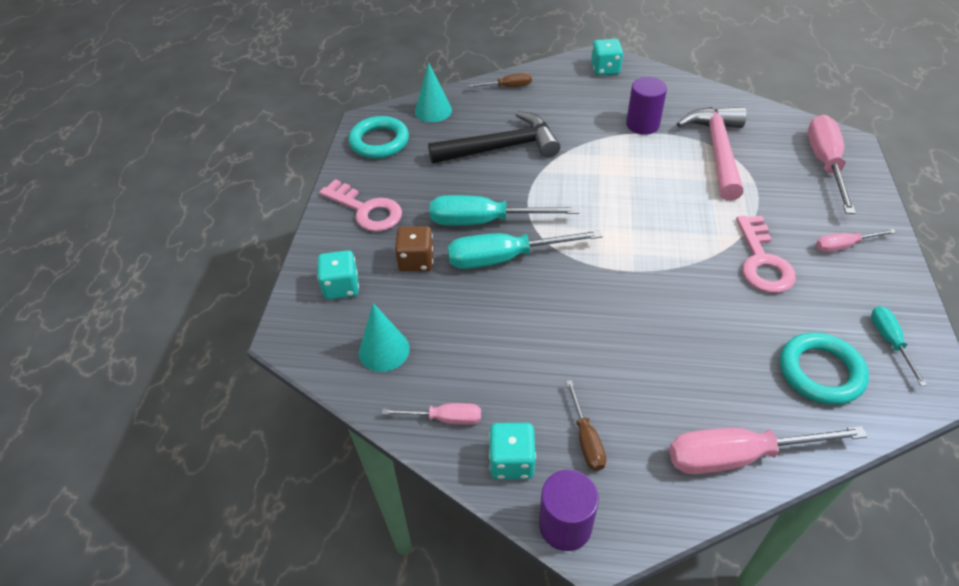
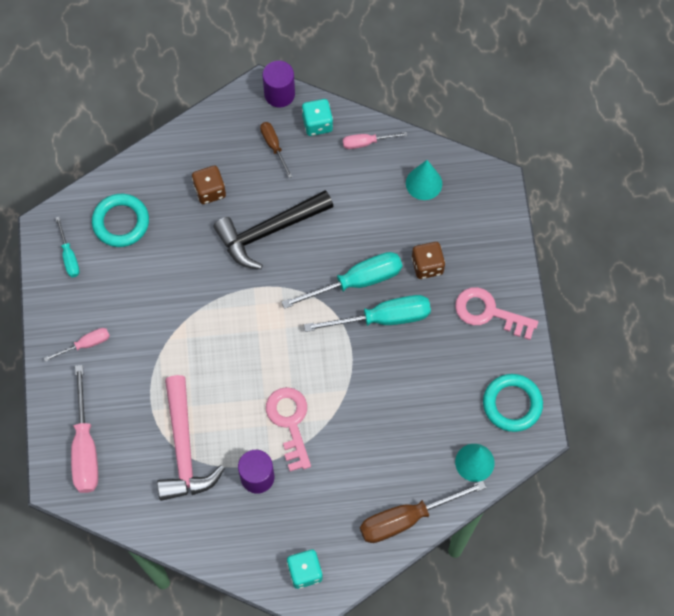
camera: 165 degrees right, 20 degrees up
turquoise dice [317,250,359,300] -> none
black hammer [428,111,560,164] -> black hammer moved to [213,190,334,269]
brown screwdriver [467,73,532,88] -> brown screwdriver [360,480,486,543], size x1.86
pink screwdriver [669,426,868,474] -> none
pink key [736,216,796,293] -> pink key moved to [266,387,311,471]
none -> brown dice [192,166,226,204]

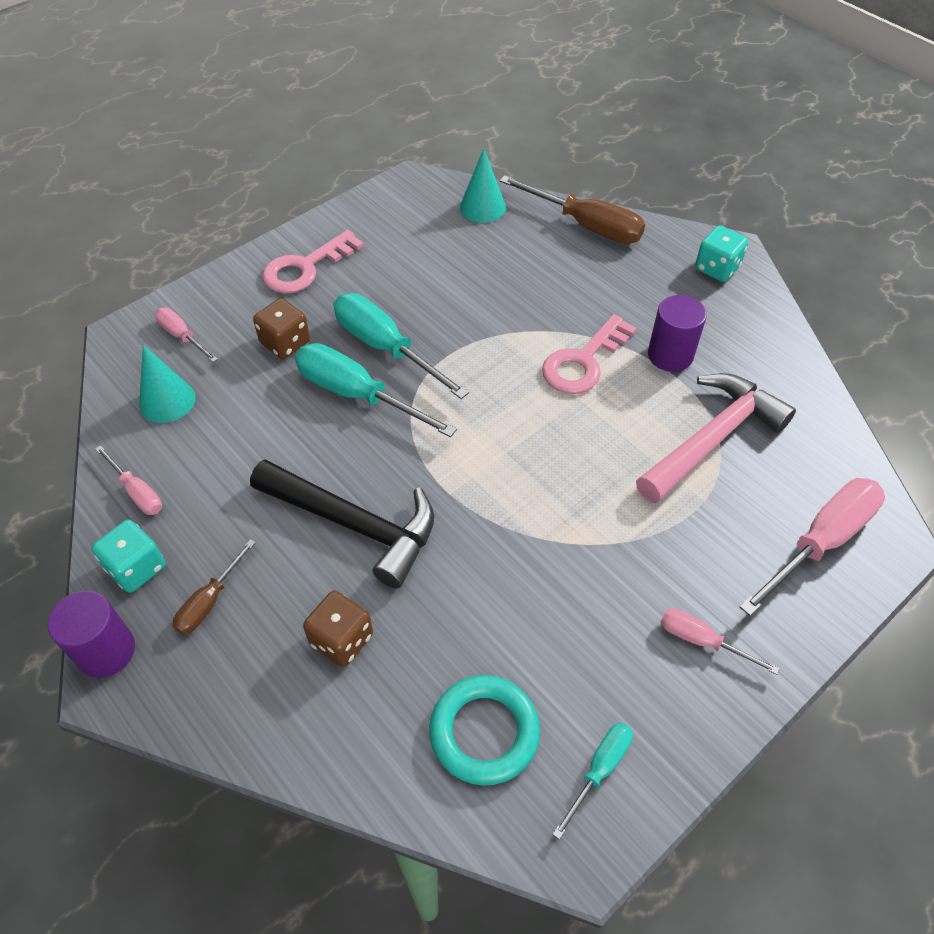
camera: 125 degrees left, 15 degrees down
pink key [455,287,538,340] -> pink key turned 60 degrees clockwise [262,230,364,294]
turquoise ring [483,374,543,432] -> none
none -> pink screwdriver [155,307,218,362]

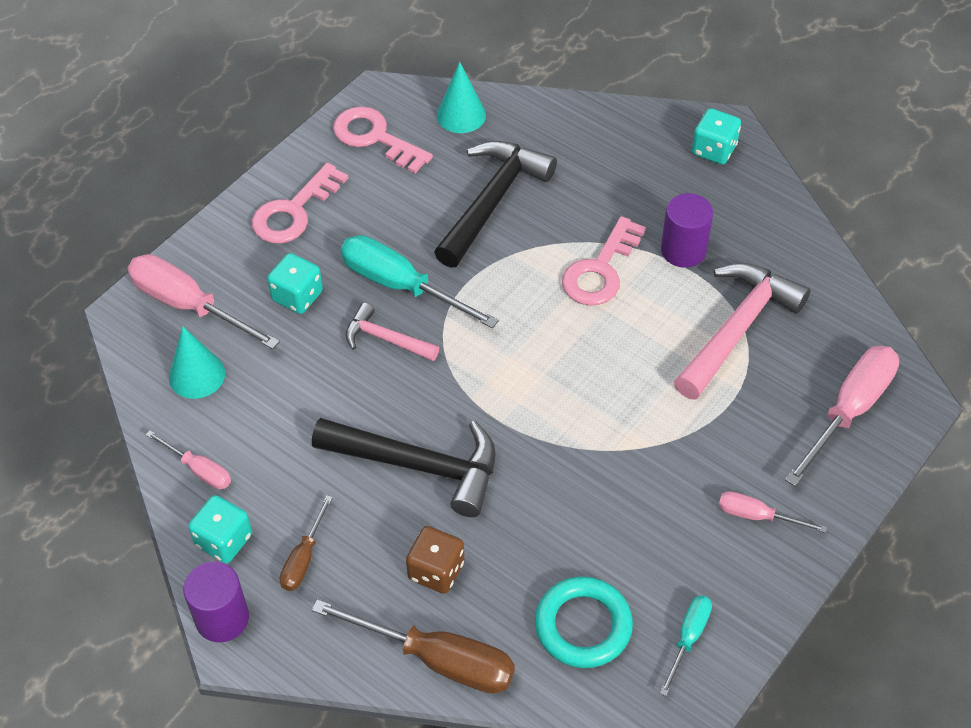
camera: 10 degrees left, 0 degrees up
pink screwdriver [155,307,218,362] -> pink screwdriver [128,254,280,349], size x1.86
brown dice [253,298,310,359] -> turquoise dice [267,253,323,314]
turquoise screwdriver [295,343,457,437] -> pink hammer [346,303,439,361]
brown screwdriver [499,175,645,244] -> brown screwdriver moved to [312,599,515,694]
none -> pink key [333,106,433,174]
none -> black hammer [434,141,557,268]

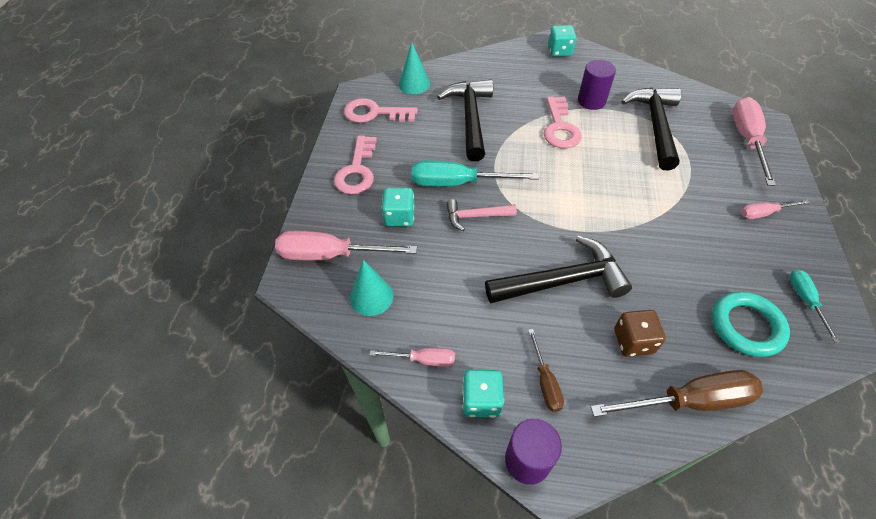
camera: 30 degrees left, 0 degrees up
pink hammer [674,263,810,400] -> black hammer [621,88,681,170]

